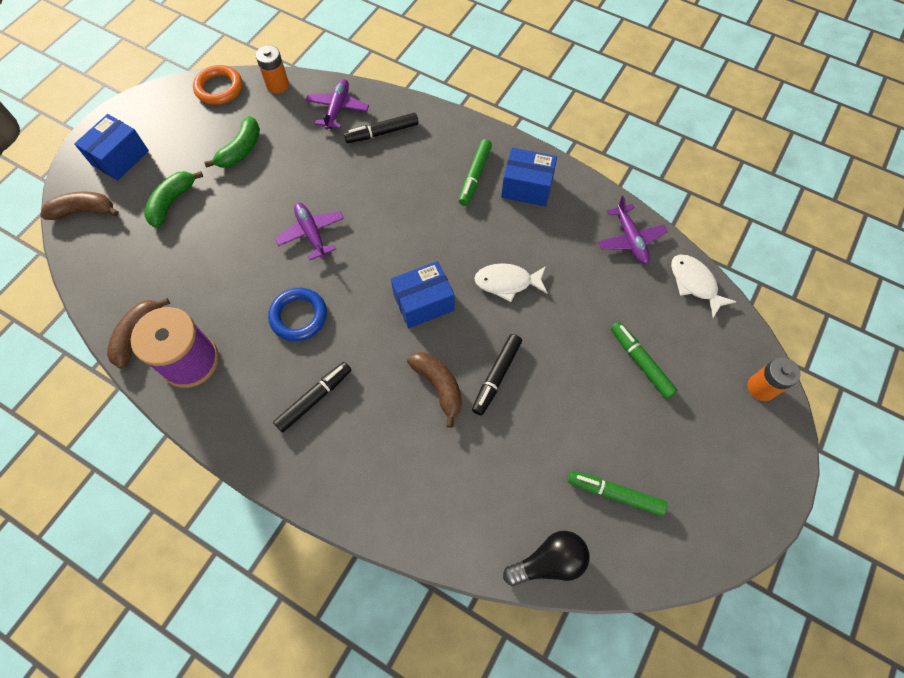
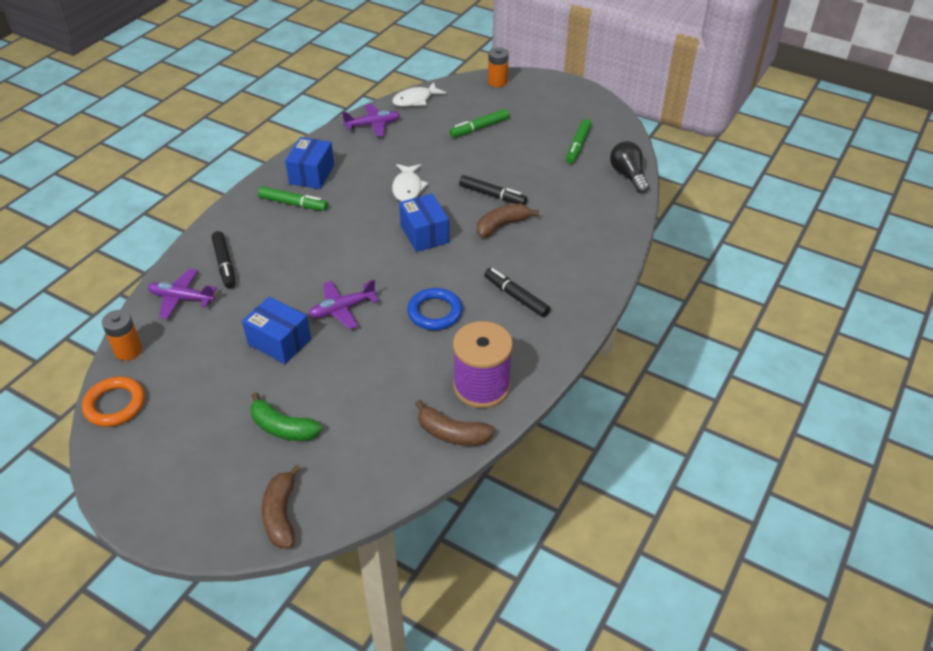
camera: 90 degrees left, 20 degrees down
blue box [74,114,149,181] -> blue box moved to [242,297,311,364]
green banana [204,116,260,168] -> none

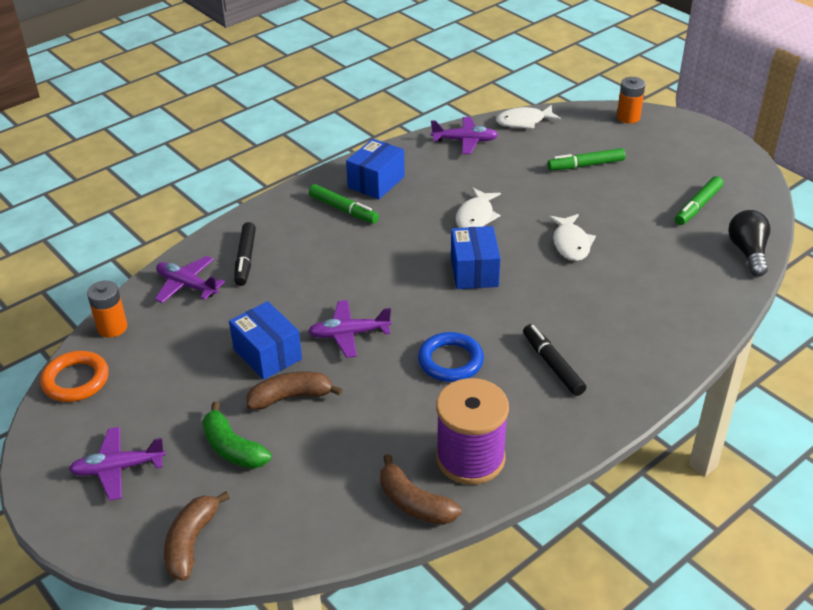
camera: 20 degrees right, 5 degrees down
black marker [459,175,527,205] -> white fish [548,214,596,261]
brown banana [477,204,539,237] -> brown banana moved to [247,371,343,410]
none -> purple plane [69,427,166,501]

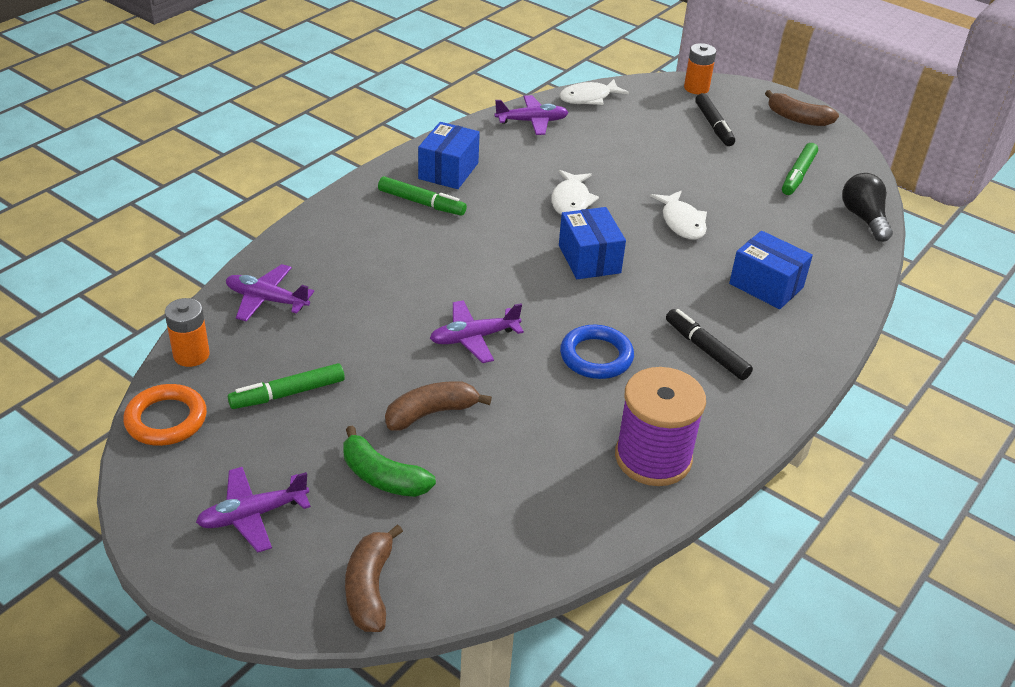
camera: 15 degrees left, 0 degrees up
blue box [229,301,302,380] -> blue box moved to [729,231,813,309]
black marker [234,222,256,286] -> black marker moved to [695,93,735,146]
brown banana [380,454,461,525] -> brown banana moved to [765,90,839,126]
green marker [548,148,625,170] -> green marker moved to [228,363,345,409]

